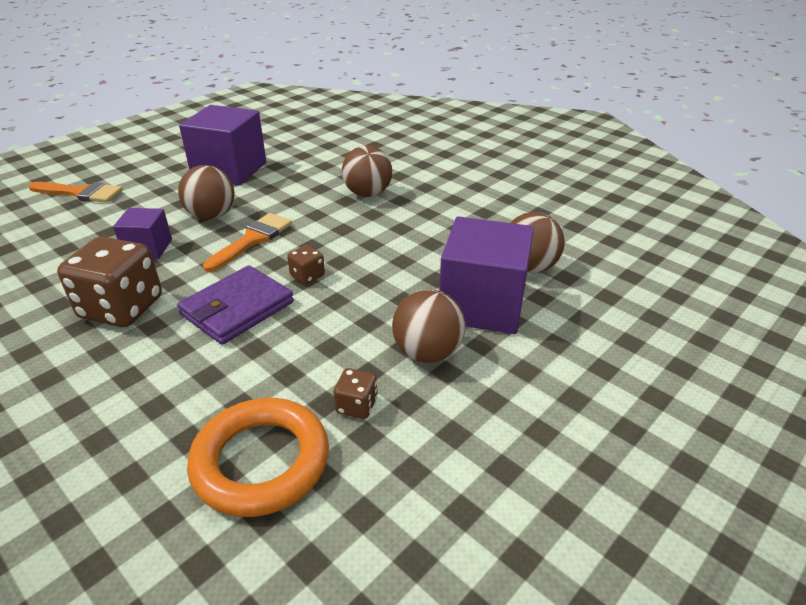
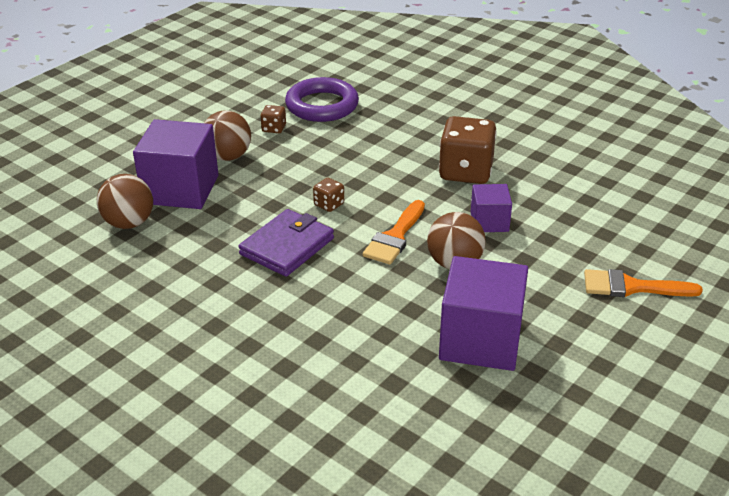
camera: 175 degrees right, 0 degrees up
purple wallet [177,265,294,345] -> purple wallet moved to [238,209,334,276]
orange ring [187,398,329,517] -> purple ring [285,77,359,122]
brown ball [342,145,392,197] -> none

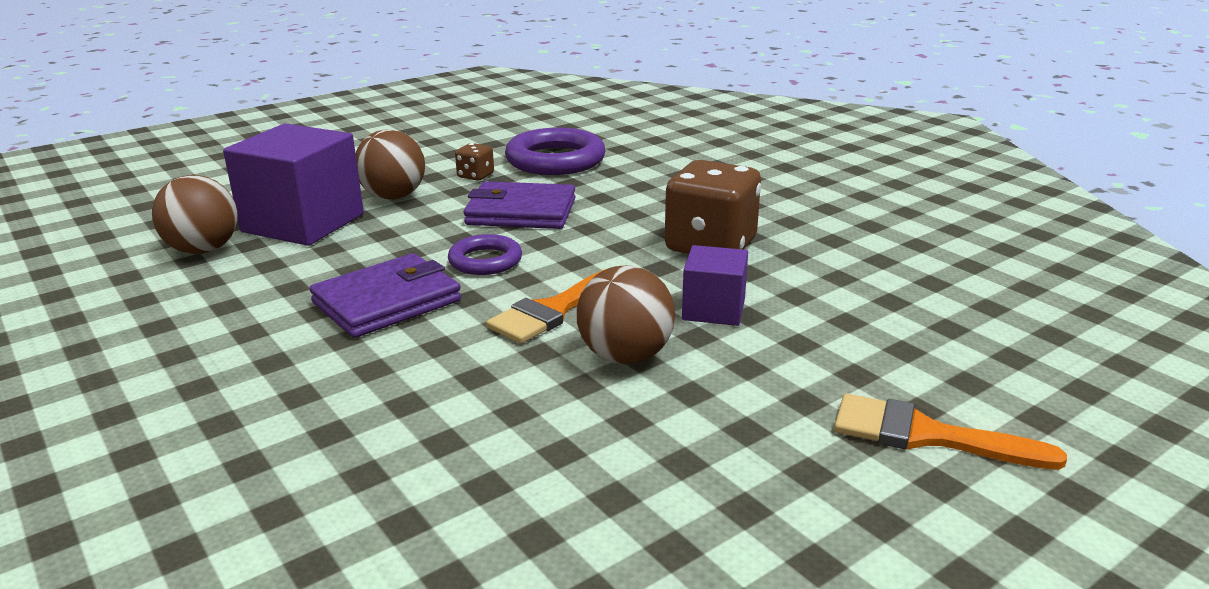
camera: 15 degrees right, 10 degrees down
brown dice [313,178,344,212] -> purple ring [448,234,522,275]
purple cube [439,256,528,371] -> none
none -> purple wallet [464,181,575,229]

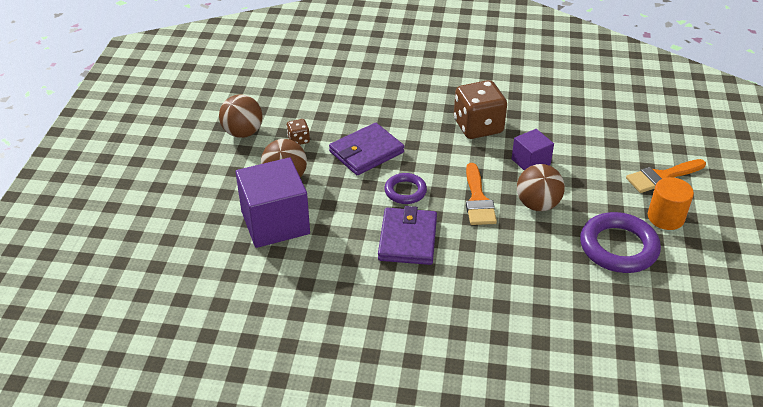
camera: 45 degrees left, 15 degrees up
brown ball [152,175,238,254] -> brown ball moved to [219,95,263,138]
purple ring [505,128,605,175] -> purple ring moved to [580,212,661,273]
none -> orange cylinder [648,177,694,230]

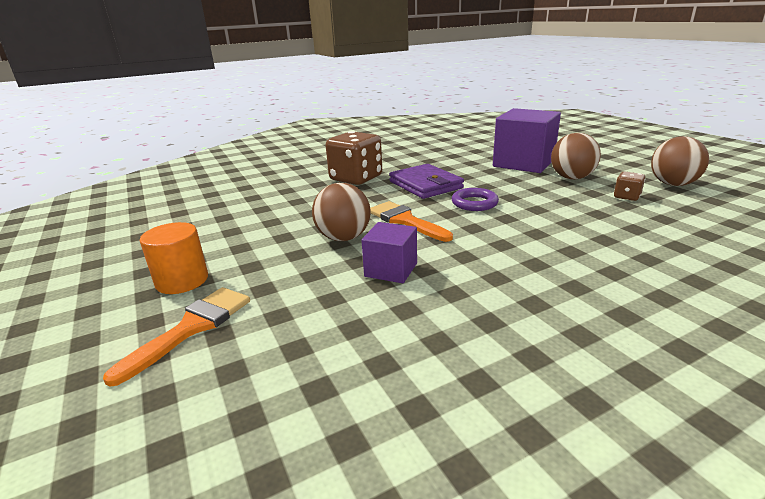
camera: 145 degrees right, 15 degrees down
purple wallet [329,123,404,175] -> none
brown dice [454,80,507,139] -> brown dice moved to [326,131,382,185]
purple ring [580,212,661,273] -> none

